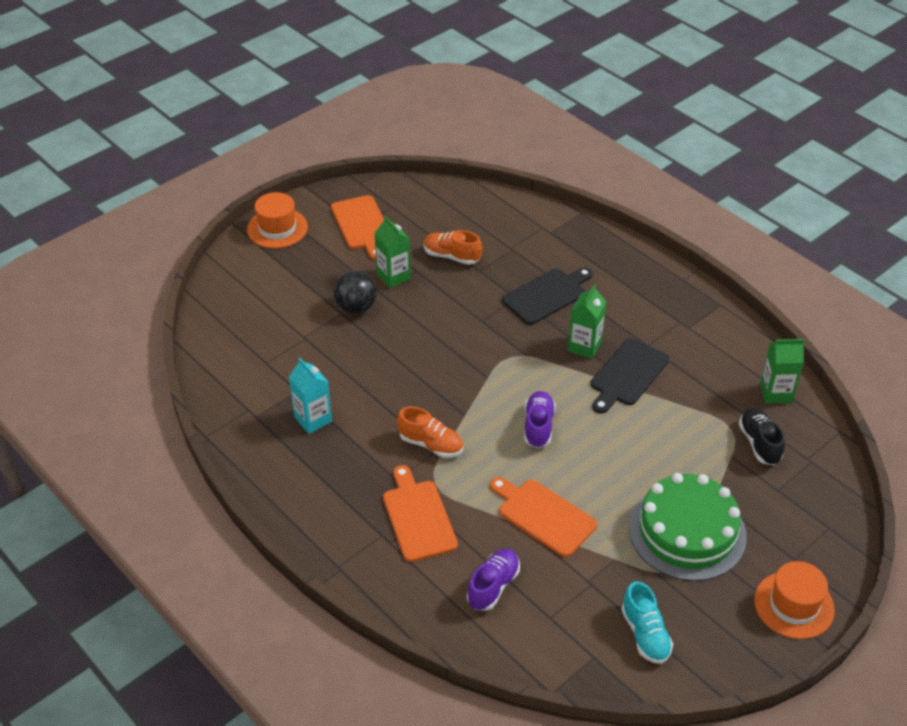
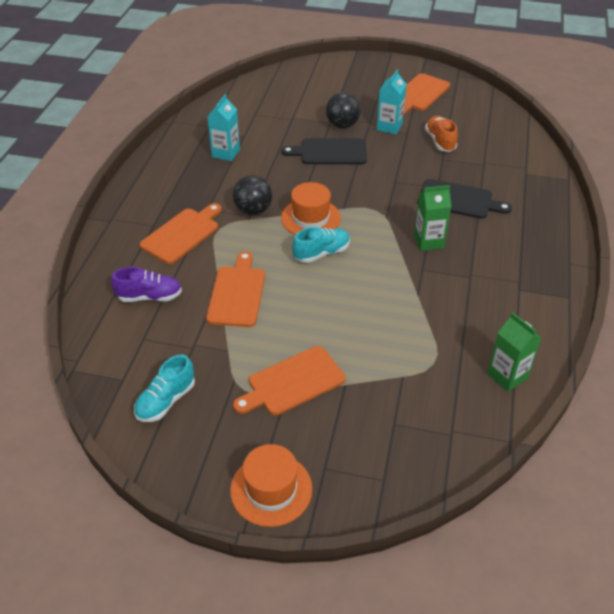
camera: 55 degrees right, 0 degrees up
orange hat [247,192,308,248] -> orange hat moved to [281,182,341,235]
green carton [374,216,411,288] -> turquoise carton [377,69,407,134]
orange shoe [397,406,463,458] -> black ball [233,175,272,215]
purple shoe [524,391,556,448] -> turquoise shoe [292,227,350,263]
black cutting board [591,338,669,414] -> black cutting board moved to [281,138,367,164]
green cake [629,473,747,581] -> orange cutting board [233,346,346,415]
black shoe [739,408,785,465] -> none

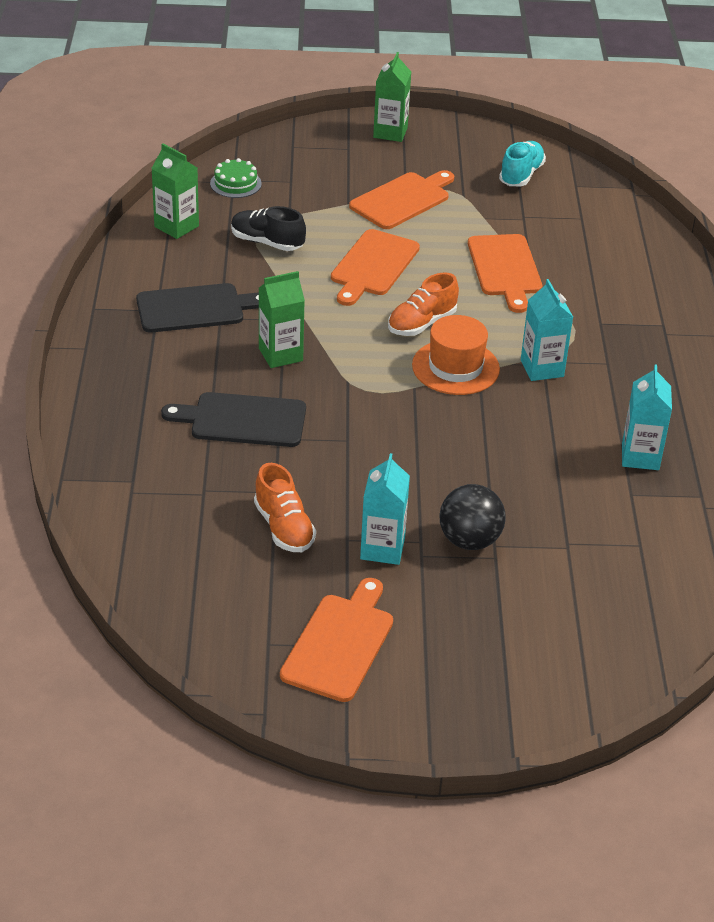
camera: 165 degrees right, 5 degrees down
purple shoe [111,267,182,302] -> none
orange cutting board [140,203,222,264] -> orange cutting board moved to [331,229,420,306]
orange hat [230,444,312,527] -> green carton [373,52,411,142]
black ball [233,175,272,215] -> turquoise carton [521,279,573,381]
black cutting board [281,138,367,164] -> black cutting board moved to [136,283,259,333]
turquoise shoe [292,227,350,263] -> orange shoe [388,272,459,336]
none -> green cake [210,158,262,198]
none -> black shoe [231,206,306,251]

